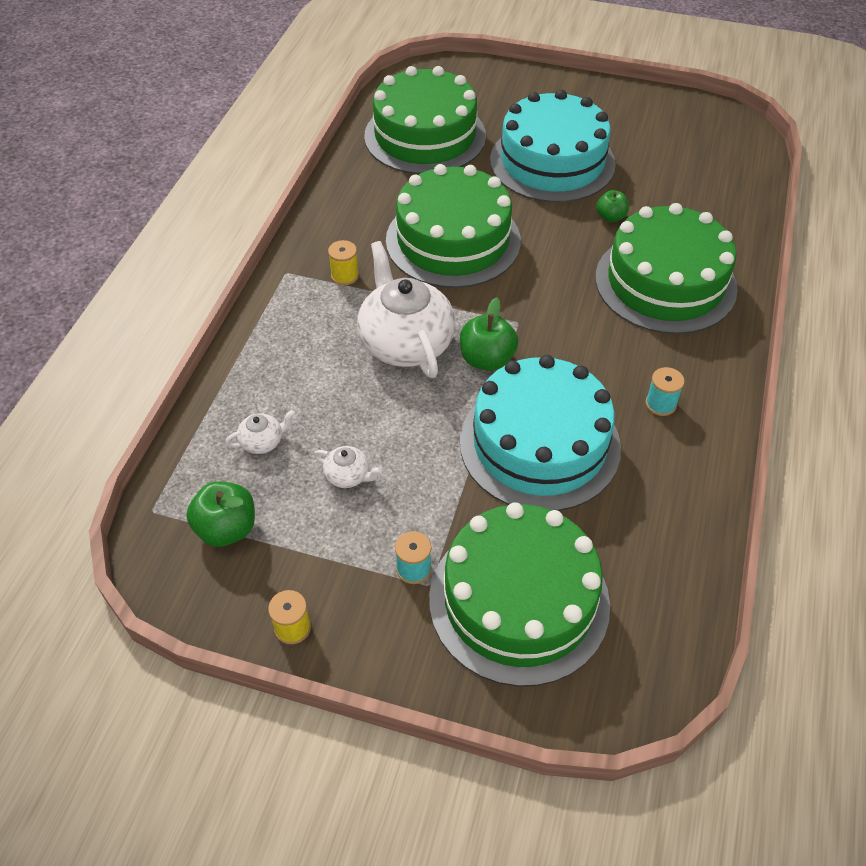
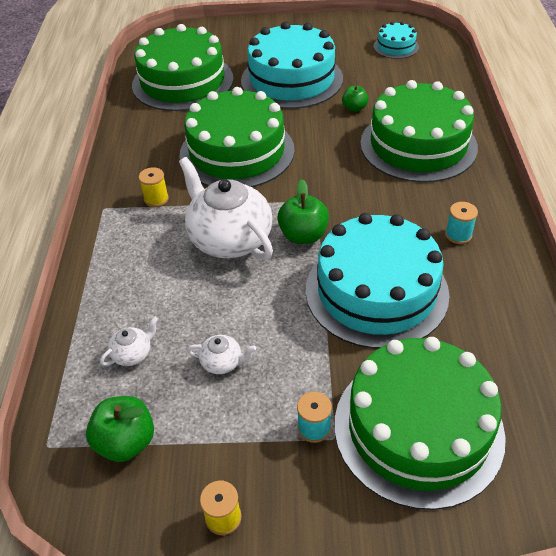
camera: 15 degrees left, 5 degrees down
none -> turquoise cake [374,22,419,59]

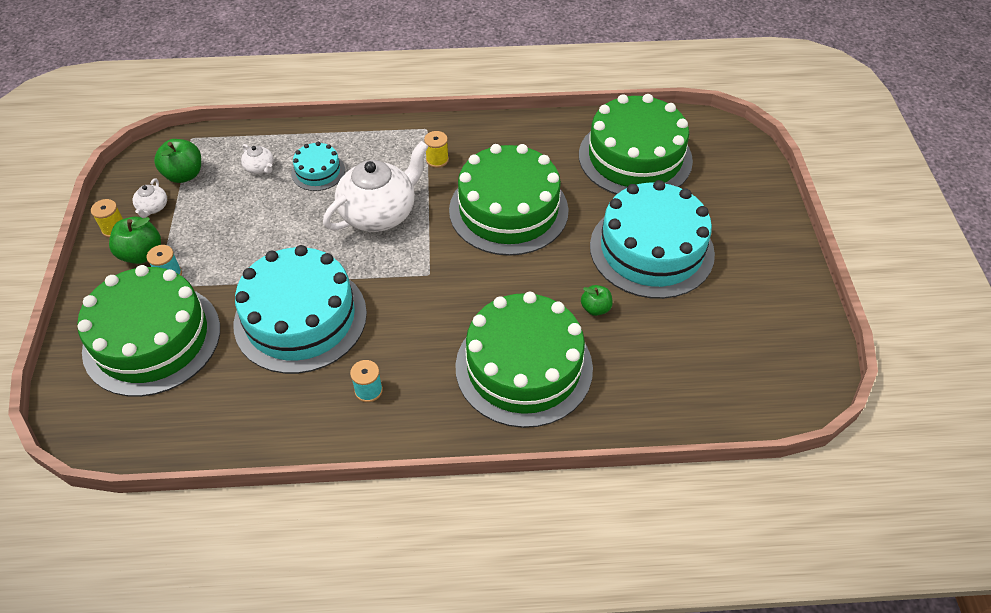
camera: 85 degrees right, 5 degrees up
white teapot [187,335,256,374] -> white teapot moved to [133,179,167,218]
green apple [277,179,329,244] -> green apple moved to [109,217,161,264]
turquoise cake [374,22,419,59] -> turquoise cake moved to [291,142,345,191]

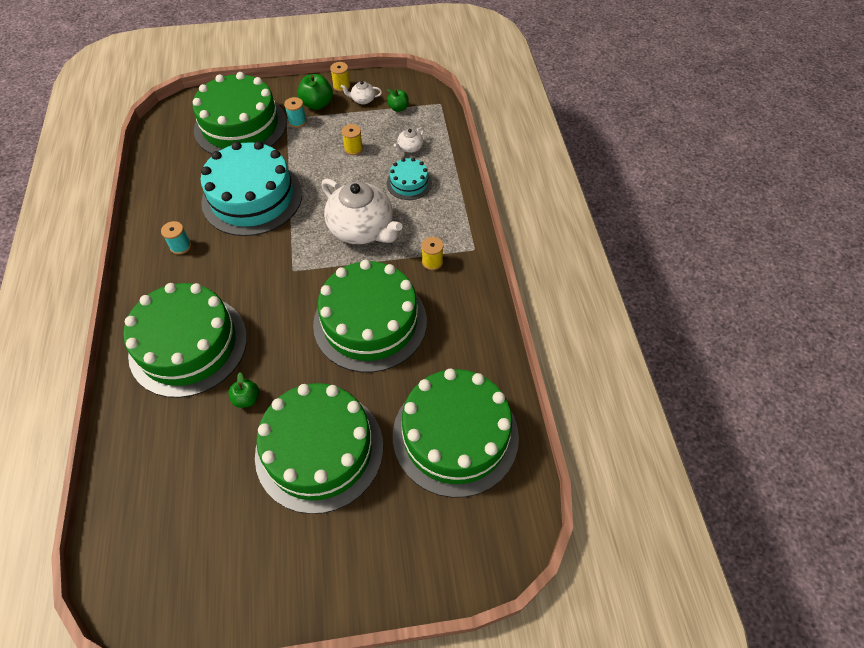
camera: 85 degrees right, 5 degrees up
green apple [154,139,201,183] -> green apple [387,89,409,112], size x0.62
turquoise cake [590,180,715,299] -> green cake [255,383,383,514]
none -> yellow spool [342,124,363,155]

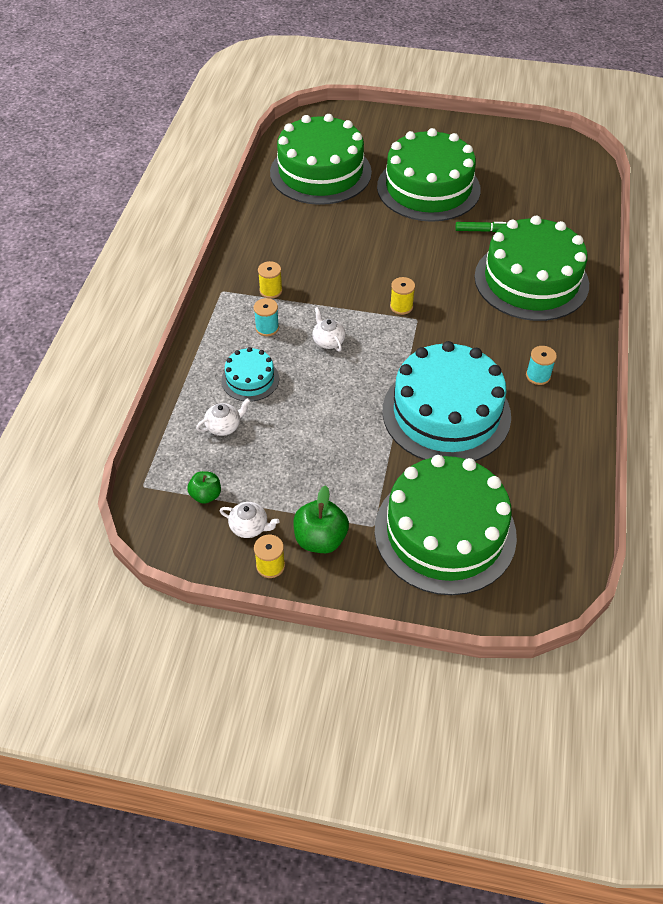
camera: 160 degrees left, 5 degrees down
green apple [228,372,259,408] -> green marker [455,222,507,232]
turquoise spool [284,97,307,128] -> turquoise spool moved to [253,298,279,336]
green cake [313,260,427,373] -> none
white teapot [322,179,402,244] -> white teapot [312,307,346,352], size x0.42
yellow spool [342,124,363,155] -> yellow spool moved to [390,277,415,315]

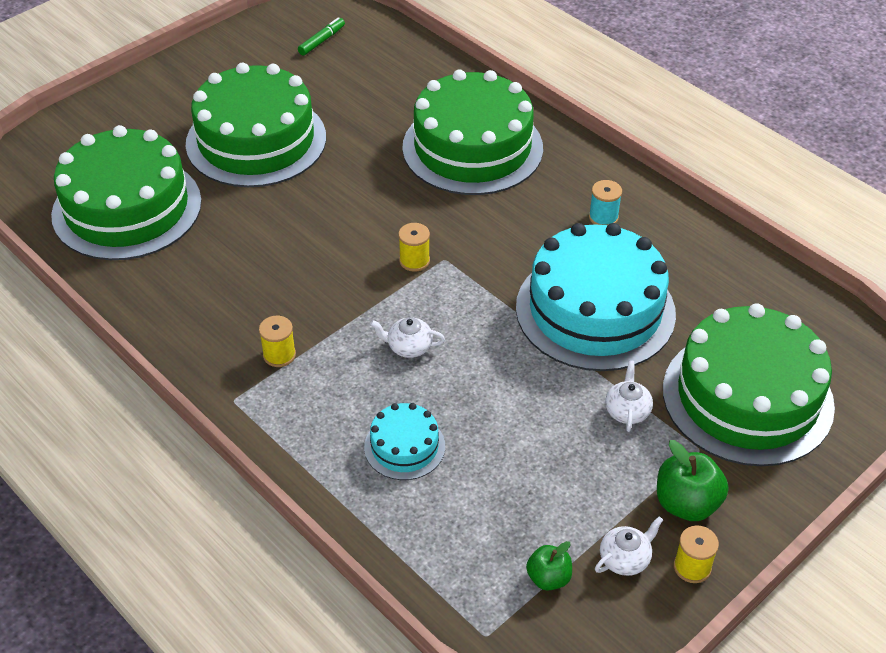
camera: 55 degrees left, 5 degrees down
white teapot [196,398,250,436] -> white teapot moved to [605,360,653,432]
turquoise spool [253,298,279,336] -> none
green marker [455,222,507,232] -> green marker moved to [298,17,345,55]

